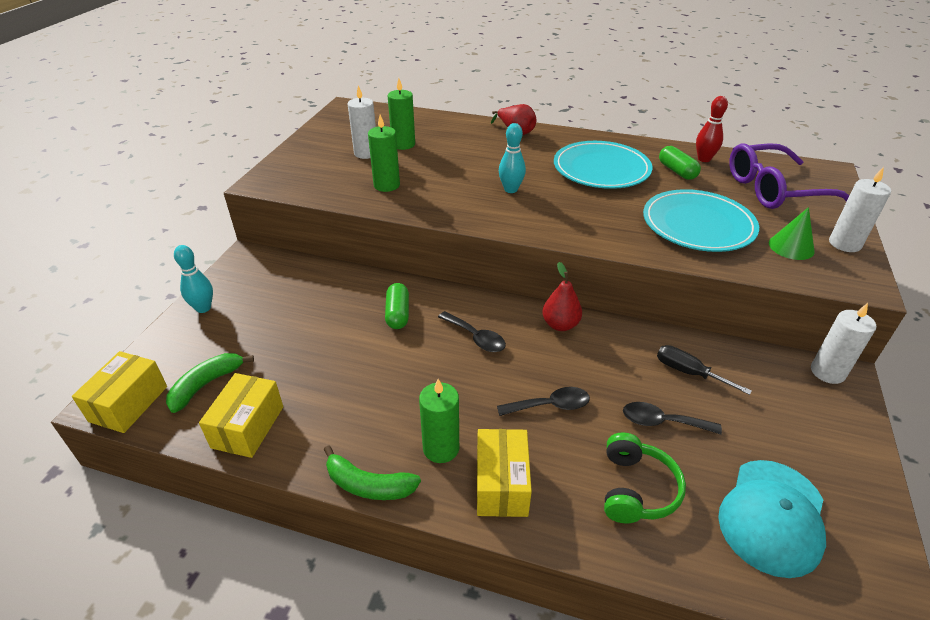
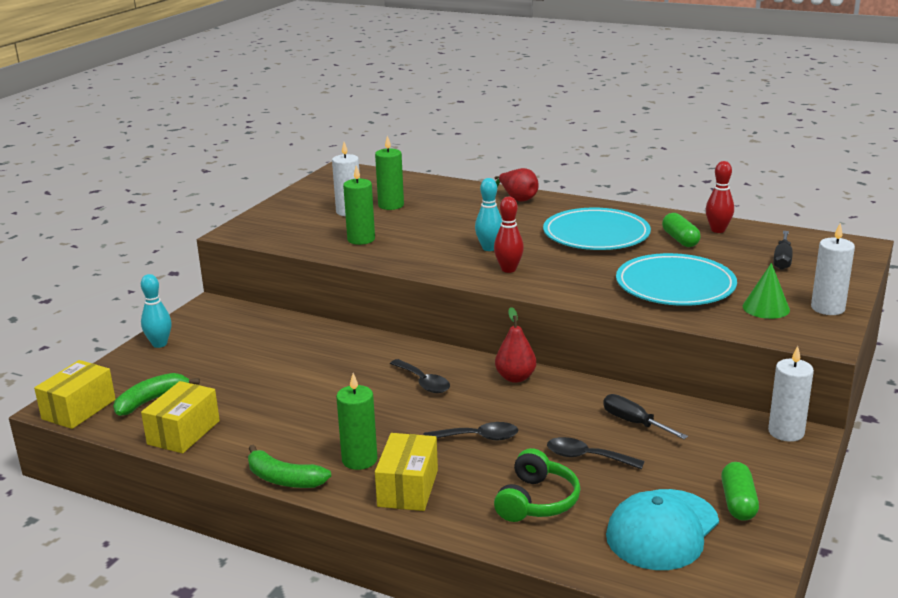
camera: 10 degrees right, 15 degrees down
green capsule [385,283,409,329] -> green capsule moved to [721,462,759,521]
purple glasses [729,143,850,209] -> black screwdriver [773,231,793,270]
none -> red bowling pin [494,197,524,273]

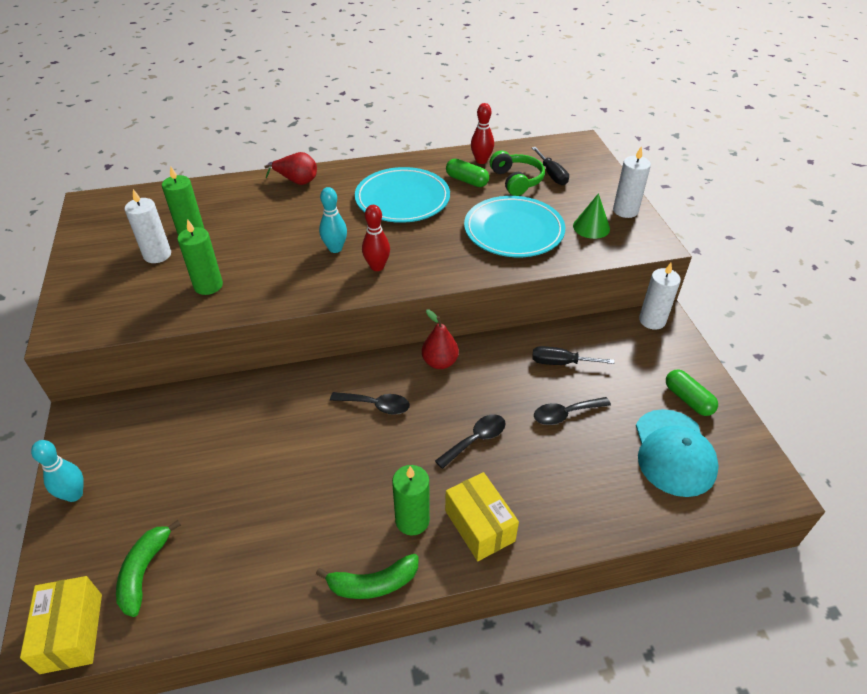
camera: 40 degrees left, 20 degrees up
yellow box [141,381,220,453] -> none
green headphones [494,448,581,522] -> green headphones moved to [490,150,545,196]

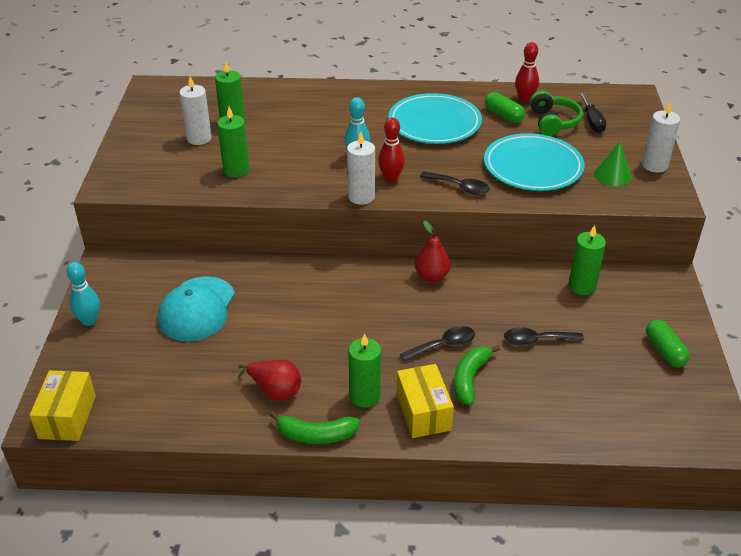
camera: 15 degrees right, 5 degrees down
green banana [116,520,181,617] -> green banana moved to [454,345,501,406]
red pear [264,152,317,185] -> red pear moved to [238,360,301,400]
black spoon [330,392,410,415] -> black spoon moved to [420,172,490,195]
black screwdriver [532,346,615,365] -> none
turquoise cap [636,409,719,497] -> turquoise cap moved to [158,276,235,341]
white candle [639,263,681,330] -> white candle moved to [347,132,375,205]
none -> green candle [568,225,606,295]

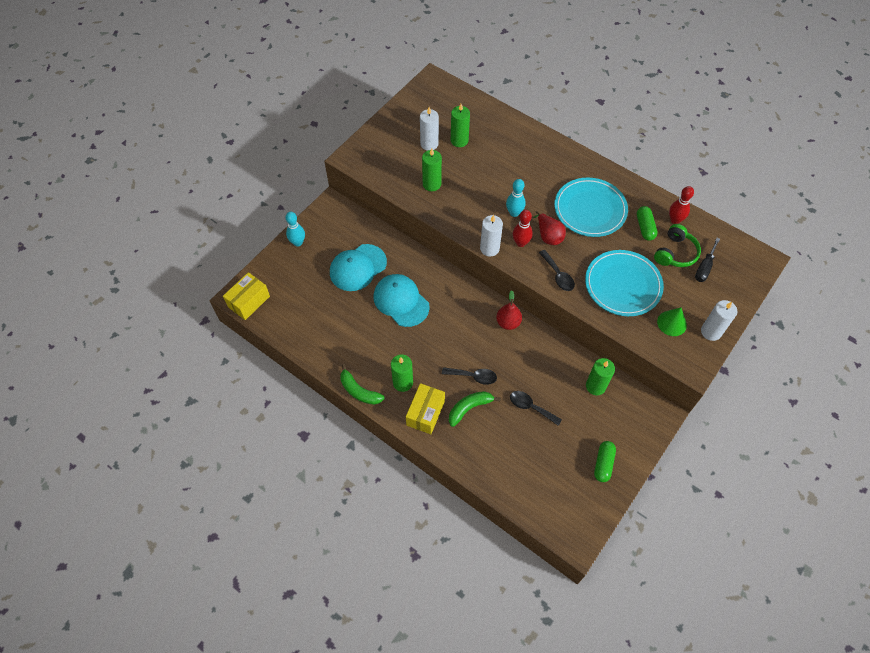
camera: 35 degrees right, 20 degrees up
red pear [238,360,301,400] -> red pear moved to [533,211,566,245]
none -> turquoise cap [374,274,430,327]

